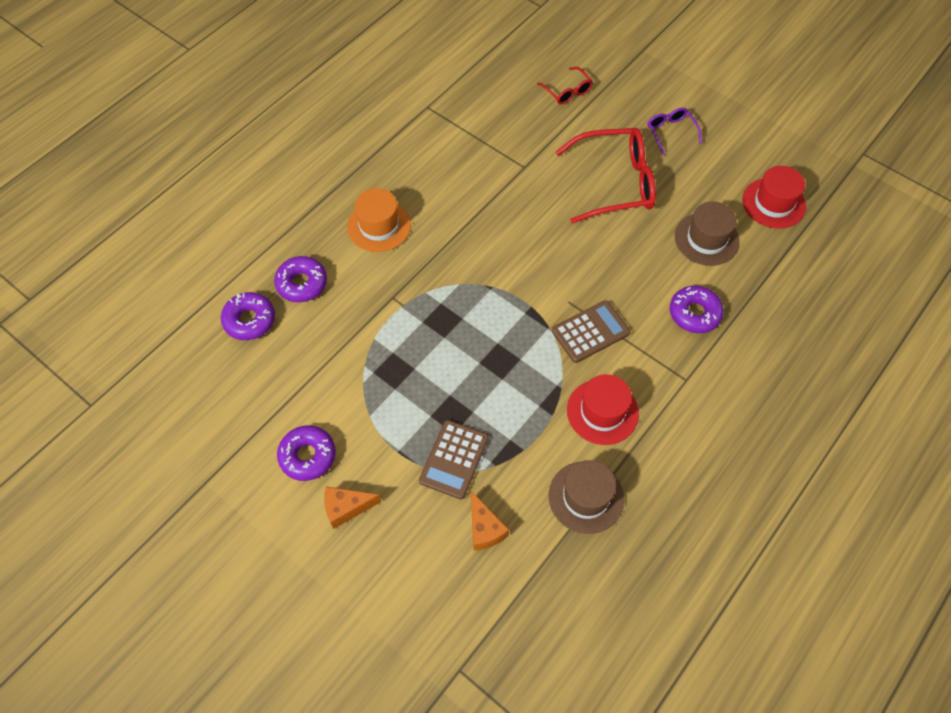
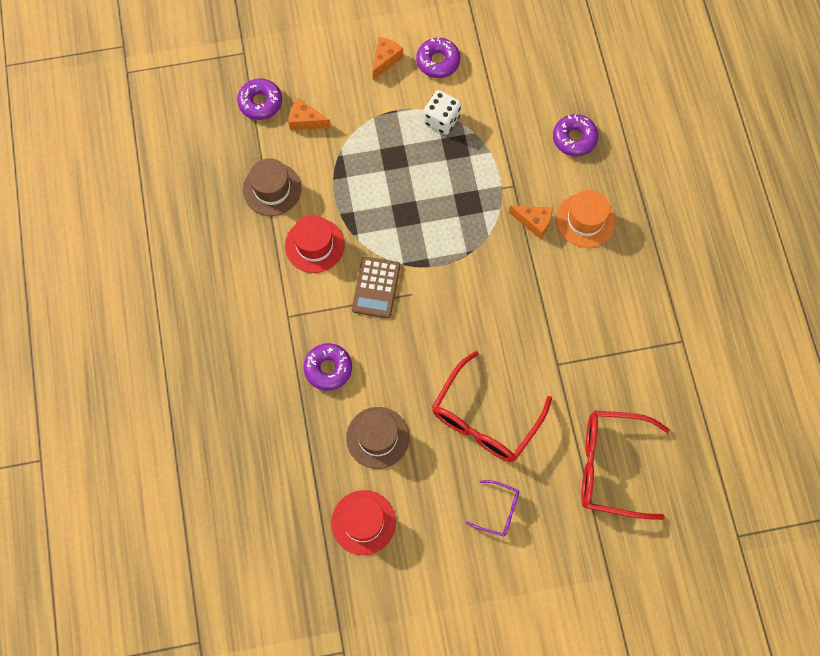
camera: 130 degrees right, 10 degrees up
purple donut [221,292,275,340] -> purple donut moved to [237,78,282,120]
brown calculator [419,420,489,499] -> none
red glasses [537,67,593,104] -> red glasses [581,410,670,520], size x2.04
none -> white dice [423,90,461,135]
none -> orange cheese [509,206,553,239]

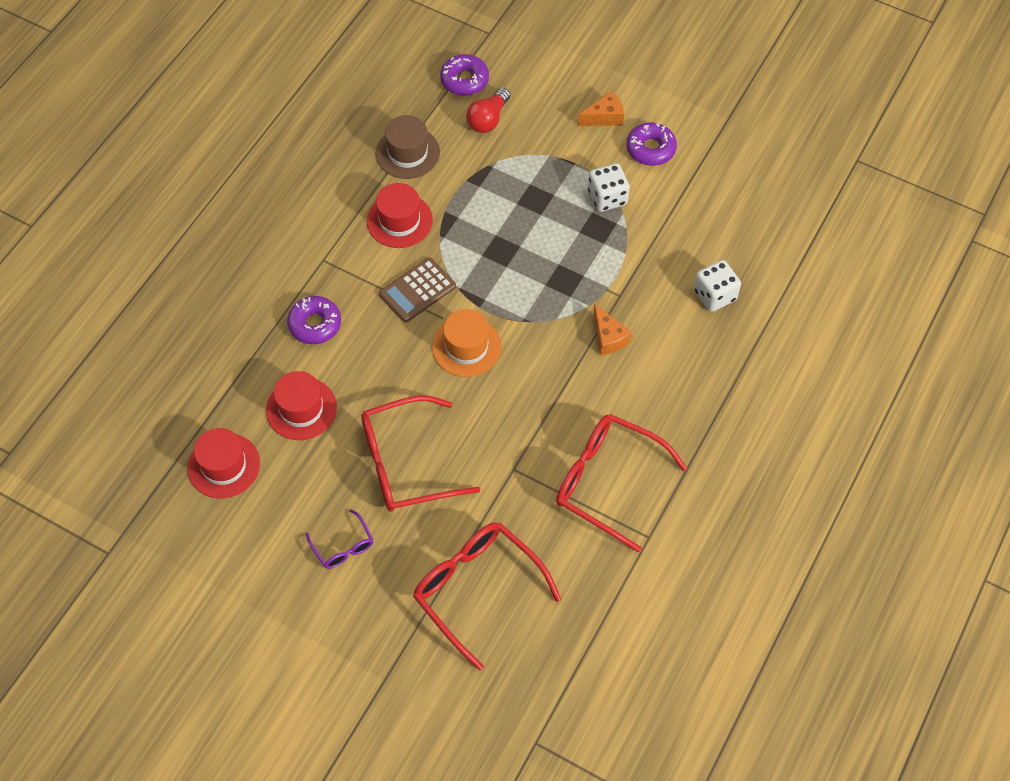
camera: 40 degrees right, 10 degrees down
orange cheese [288,98,331,130] -> red light bulb [466,88,510,133]
brown hat [346,407,409,469] -> red hat [266,371,337,440]
purple donut [553,114,598,157] -> white dice [694,260,741,312]
orange hat [556,190,615,248] -> orange hat moved to [432,309,501,377]
none -> red glasses [556,414,687,552]

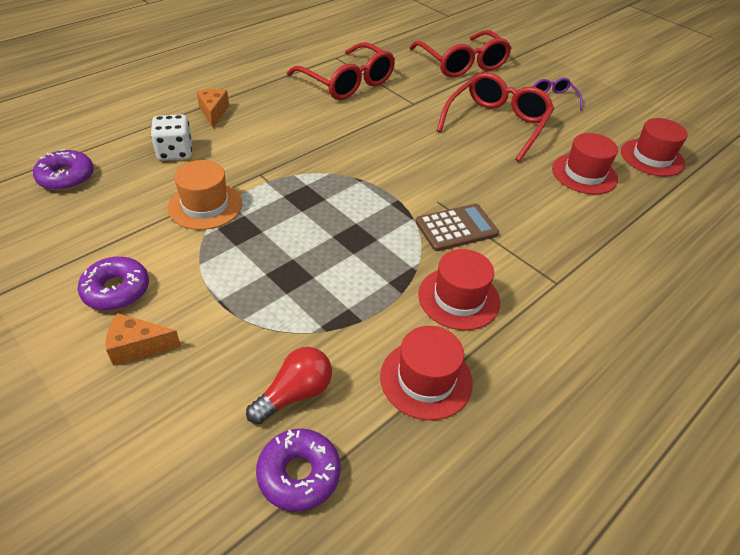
camera: 165 degrees left, 15 degrees down
purple donut [287,296,341,344] -> purple donut moved to [33,149,94,191]
red glasses [361,396,480,512] -> red glasses turned 60 degrees counterclockwise [436,72,555,162]
brown hat [376,115,440,179] -> red hat [380,326,473,420]
orange hat [432,309,501,377] -> orange hat moved to [168,160,242,230]
white dice [588,163,630,212] -> none
orange cheese [593,304,632,356] -> orange cheese moved to [196,89,229,128]

